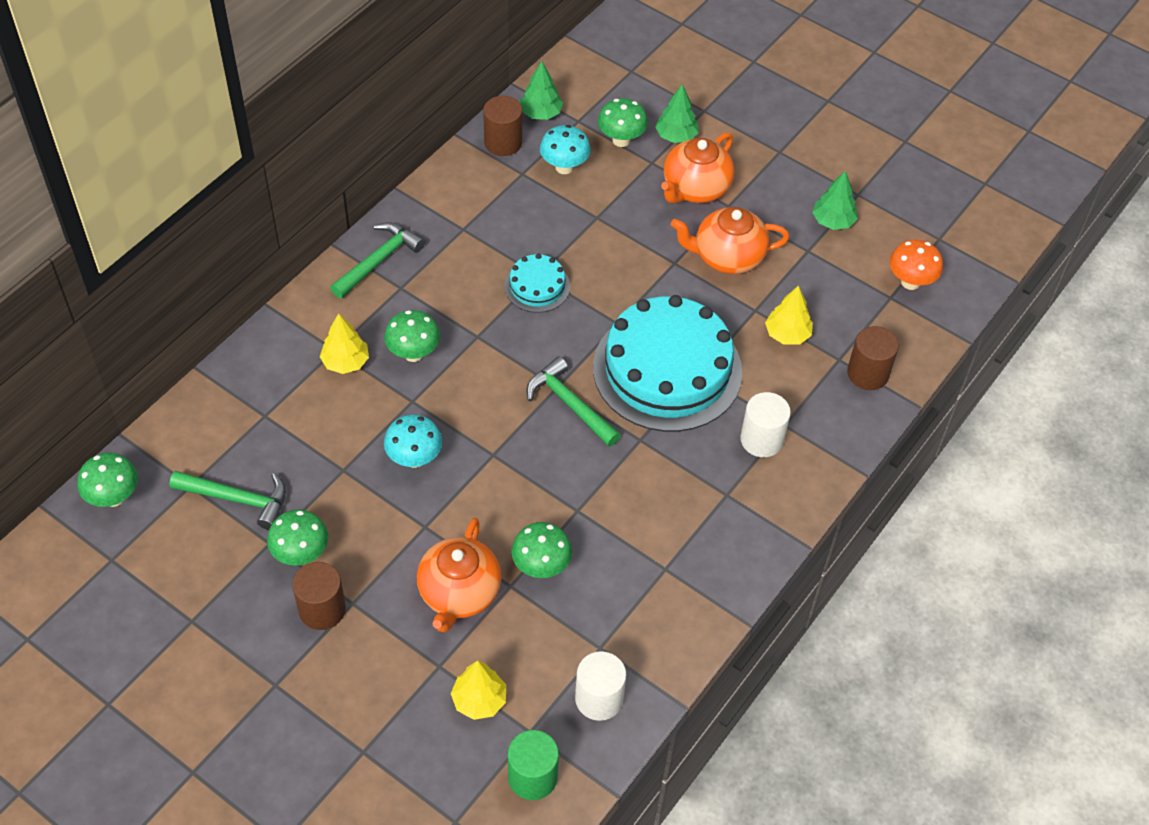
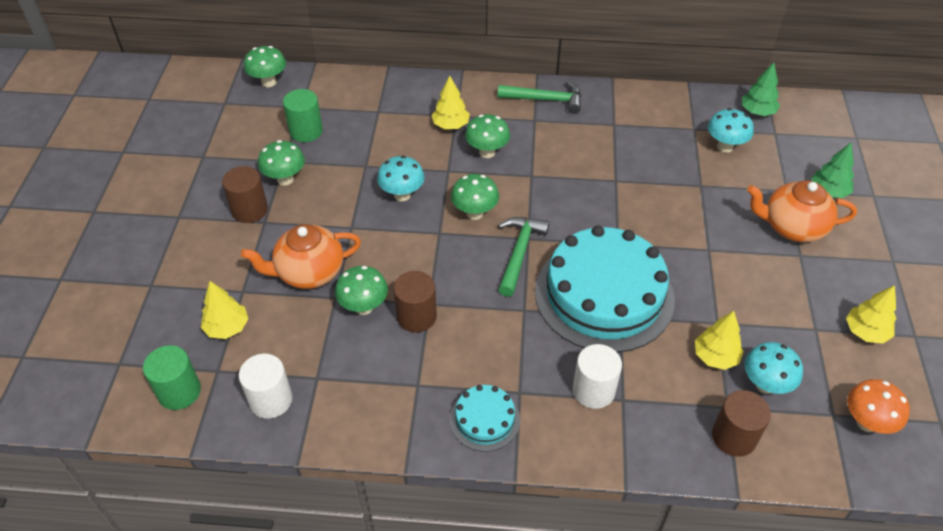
camera: 60 degrees right, 5 degrees down
green hammer [170,471,286,530] -> green cylinder [283,89,323,142]
brown cylinder [483,96,523,156] -> brown cylinder moved to [393,271,437,332]
turquoise cake [504,253,570,313] -> turquoise cake moved to [450,385,520,452]
green mushroom [598,98,648,147] -> green mushroom moved to [451,174,499,220]
orange teapot [671,207,789,274] -> none
green tree [812,171,858,230] -> yellow tree [846,285,897,344]
none -> turquoise mushroom [745,342,803,394]

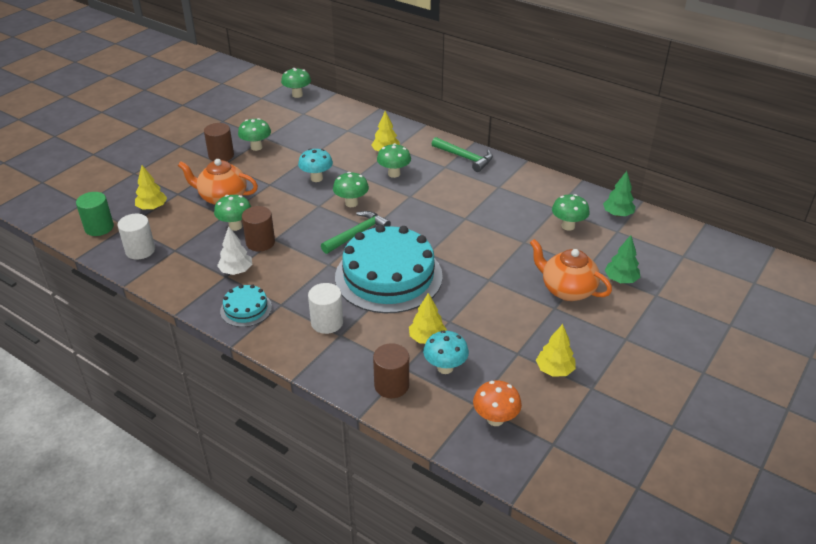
camera: 30 degrees right, 10 degrees down
green cylinder [283,89,323,142] -> none
turquoise mushroom [708,108,754,153] -> green mushroom [552,194,590,231]
none -> white tree [217,226,252,275]

